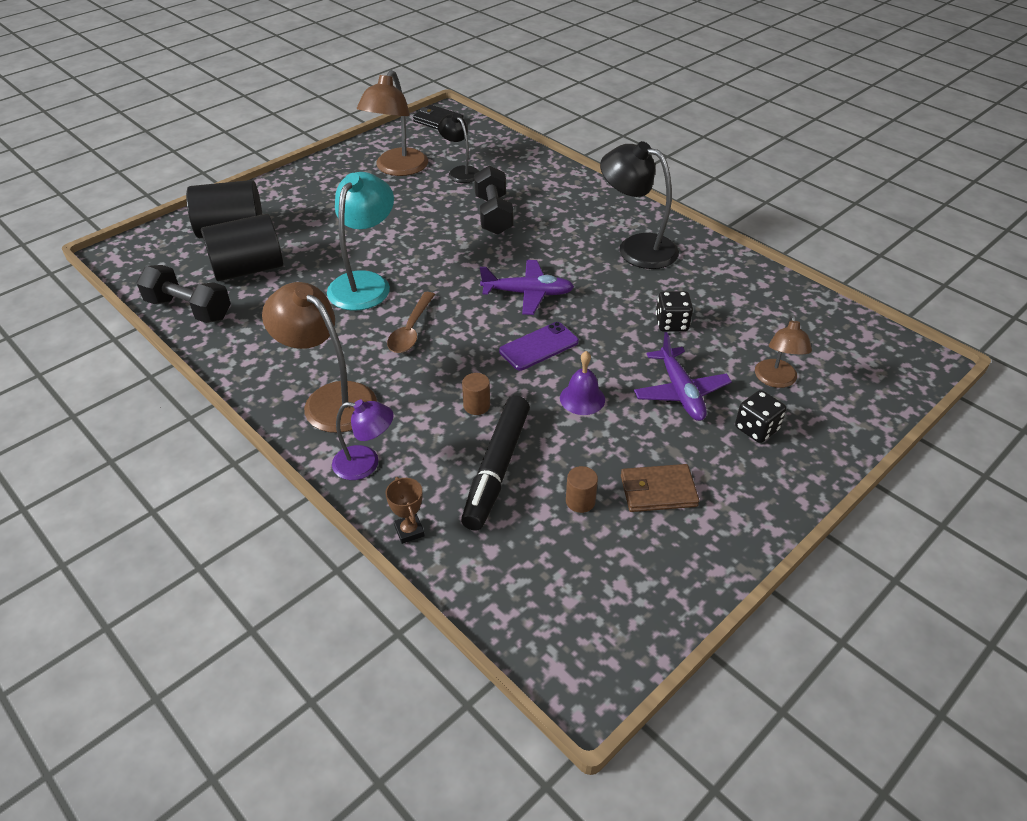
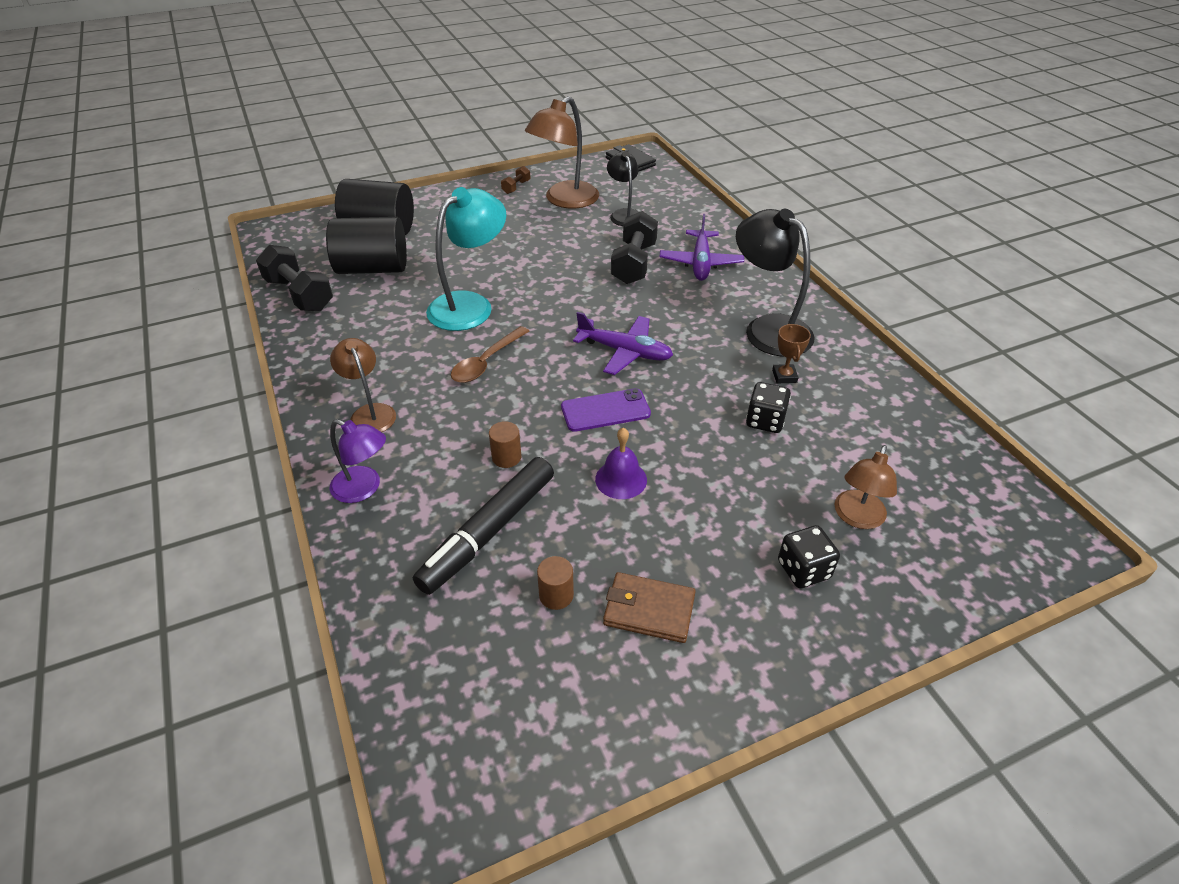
camera: 20 degrees right, 0 degrees up
brown lamp [262,282,377,433] -> brown lamp [330,338,396,432], size x0.60
brown trophy [386,477,425,544] -> brown trophy moved to [772,324,811,384]
purple plane [634,332,732,421] -> purple plane moved to [660,214,744,281]
none -> brown dumbbell [501,166,531,194]

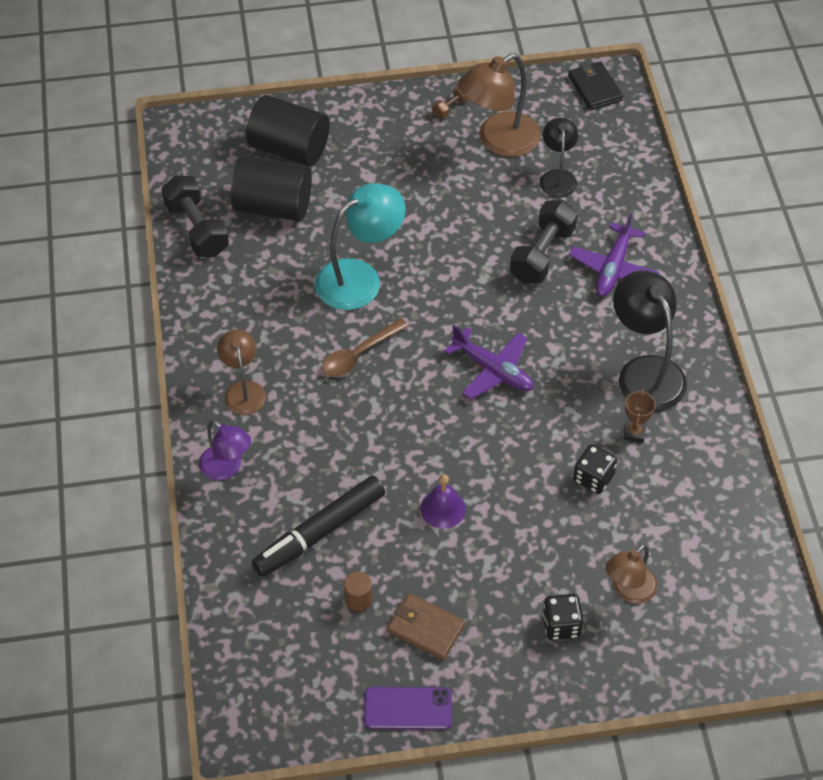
camera: 15 degrees right, 10 degrees up
brown cylinder [489,421,521,468] -> none
purple phone [561,388,651,432] -> purple phone moved to [364,687,452,730]

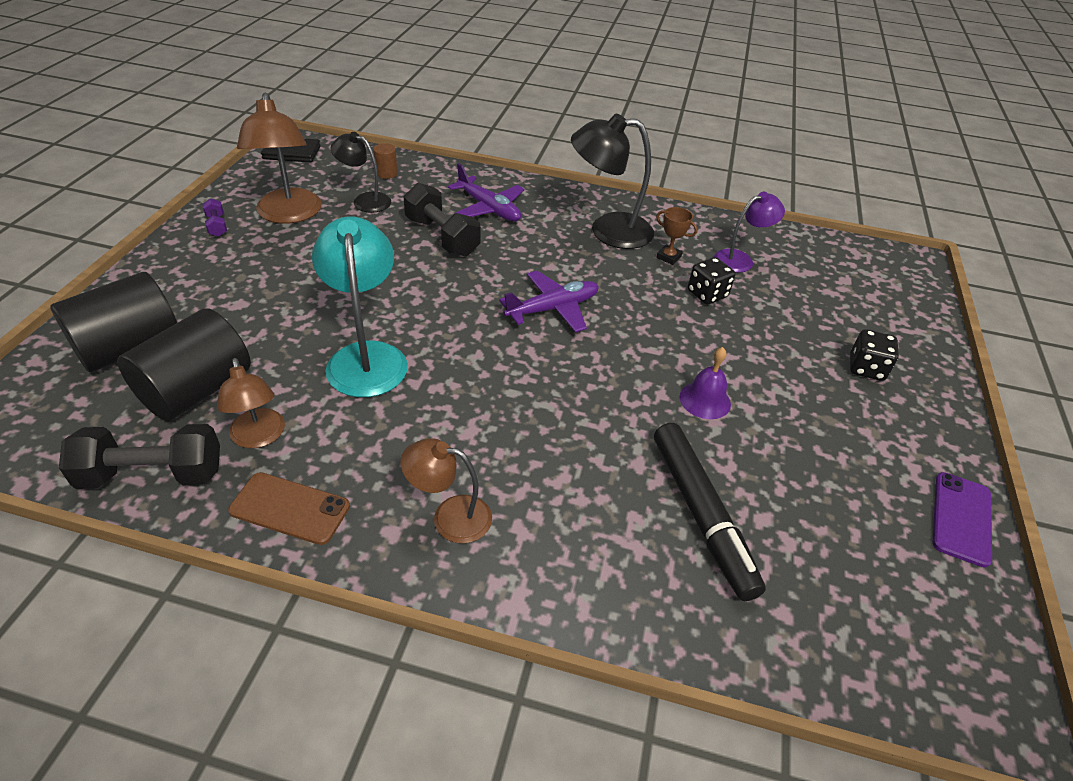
camera: 70 degrees left, 10 degrees down
purple lamp [199,420,251,480] -> purple lamp moved to [714,192,785,273]
brown spoon [322,318,409,377] -> none
brown cylinder [344,571,372,612] -> brown cylinder moved to [373,143,398,179]
brown wallet [387,593,465,660] -> none
brown dumbbell [432,85,469,118] -> purple dumbbell [202,198,227,237]
brown lamp [605,544,657,604] -> brown lamp moved to [217,358,285,448]
none -> brown phone [228,472,350,545]

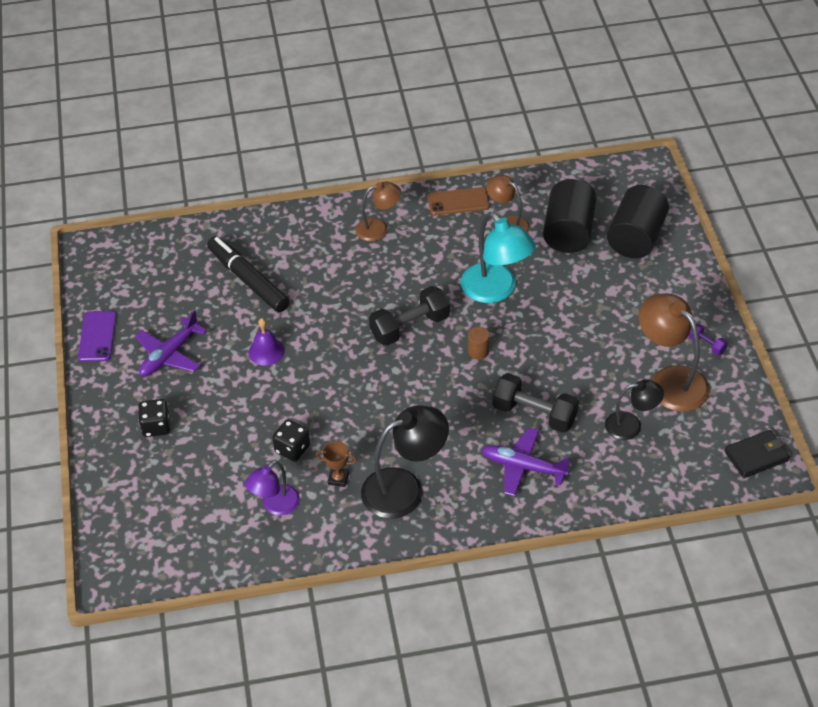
camera: 160 degrees right, 5 degrees up
black dumbbell [59,424,220,489] -> black dumbbell moved to [369,286,450,346]
brown cylinder [373,143,398,179] -> brown cylinder moved to [468,327,490,360]
purple plane [499,271,599,333] -> purple plane moved to [135,310,207,376]

